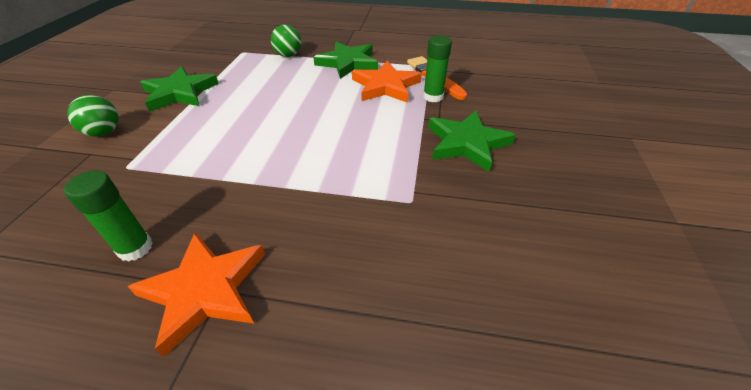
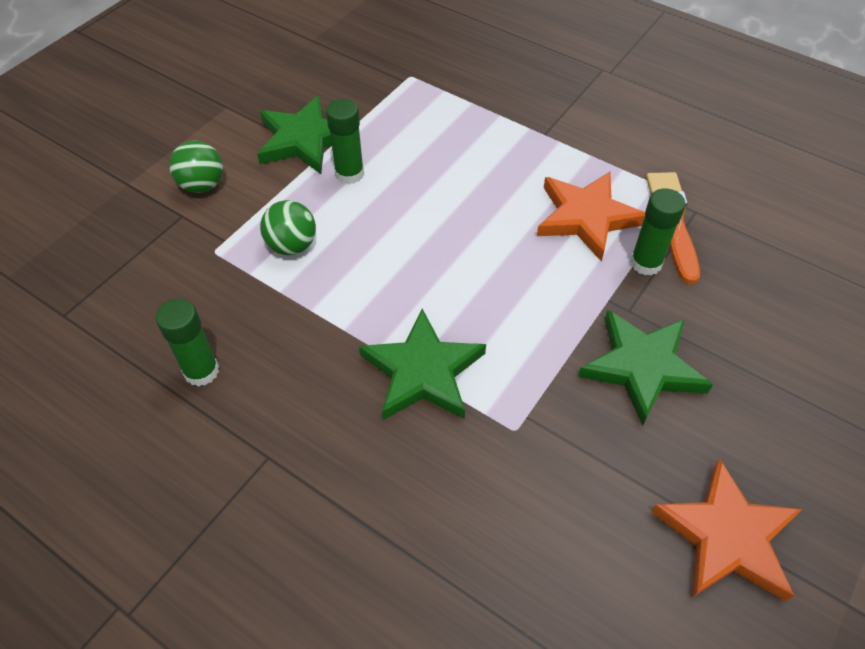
camera: 25 degrees right, 10 degrees up
orange star [128,232,265,357] -> orange star moved to [651,458,802,602]
green ball [271,25,301,57] -> green ball moved to [260,200,316,255]
green star [313,42,378,79] -> green star moved to [359,309,486,420]
none -> green glue stick [326,99,364,184]

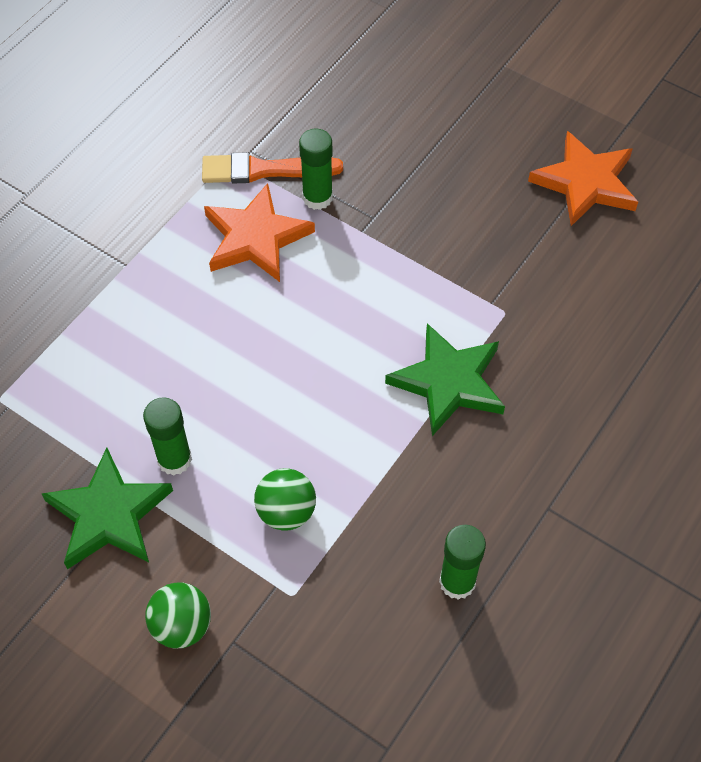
camera: 90 degrees left, 5 degrees up
green star [578,310,713,426] -> none

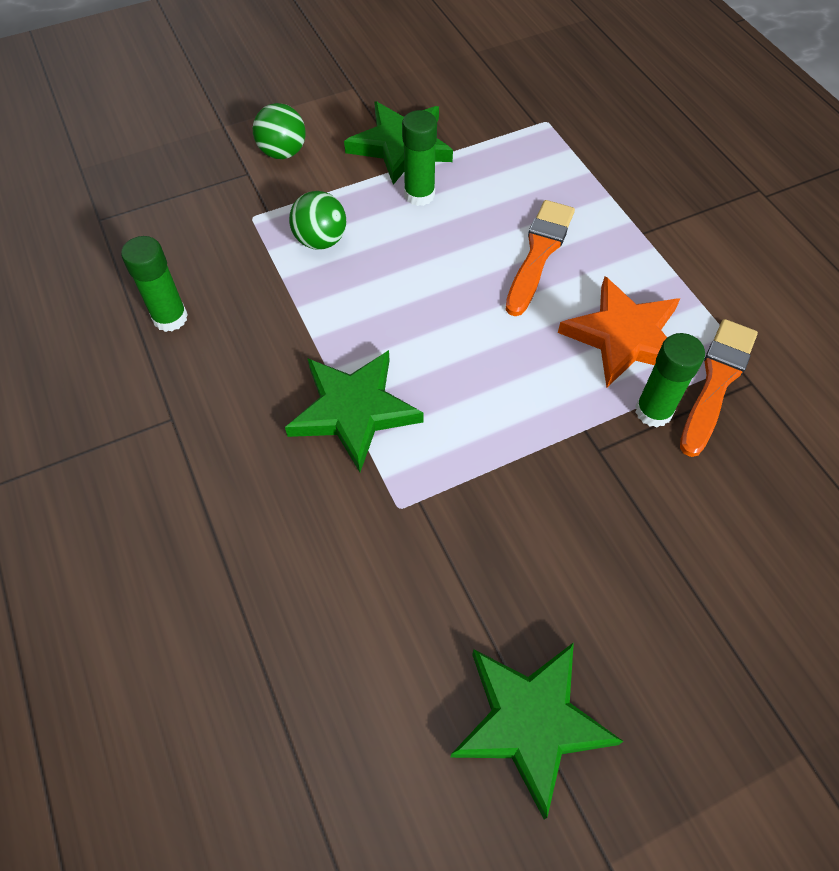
camera: 120 degrees right, 0 degrees up
orange star [528,131,638,226] -> green star [450,642,624,819]
none -> orange brush [506,200,575,316]

